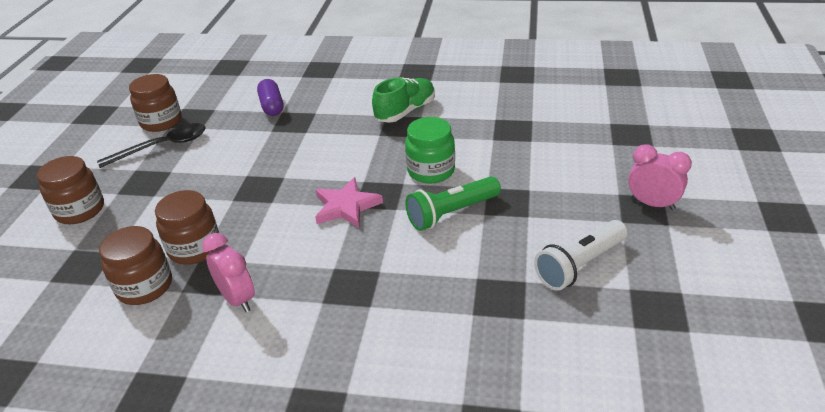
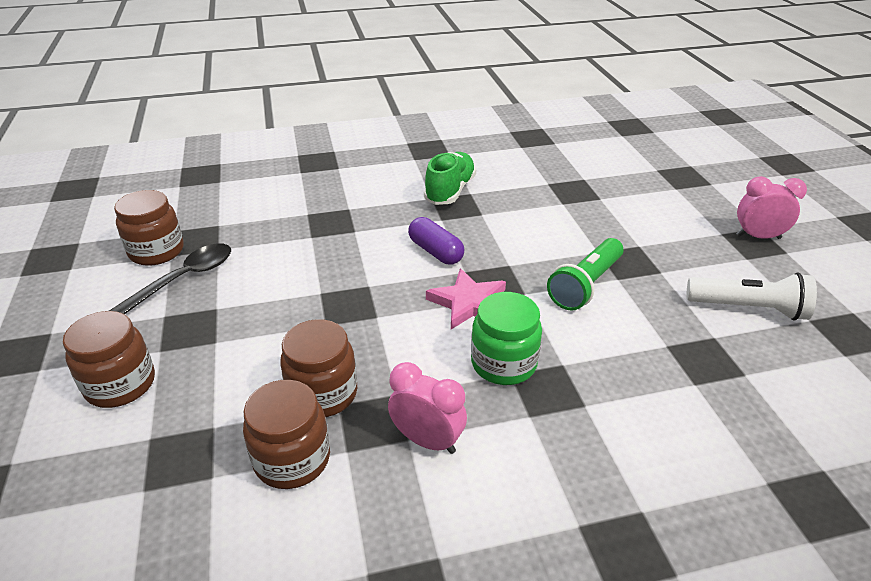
camera: 25 degrees left, 0 degrees up
purple capsule [257,79,284,116] -> purple capsule moved to [408,217,464,264]
green jar [405,117,455,184] -> green jar moved to [471,292,542,385]
white flashlight [534,220,628,291] -> white flashlight turned 105 degrees counterclockwise [687,272,817,321]

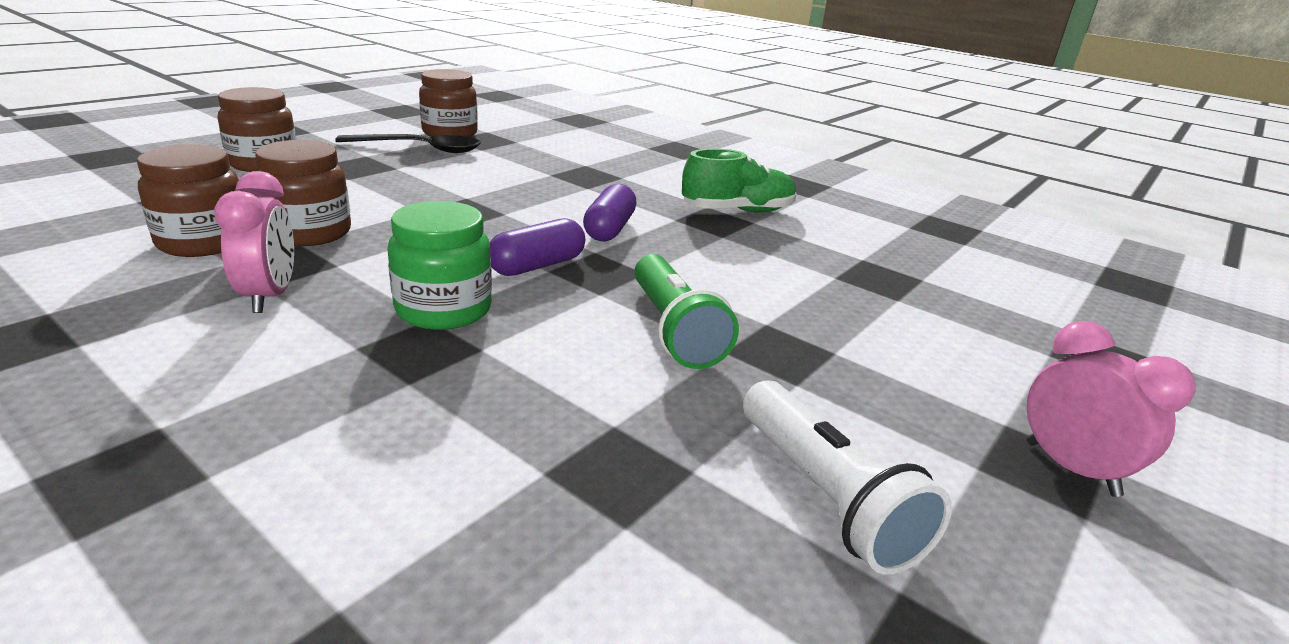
camera: 50 degrees right, 10 degrees down
pink star [426,268,506,329] -> purple capsule [490,218,585,276]
green flashlight [547,238,624,311] -> green flashlight turned 105 degrees counterclockwise [634,254,739,369]

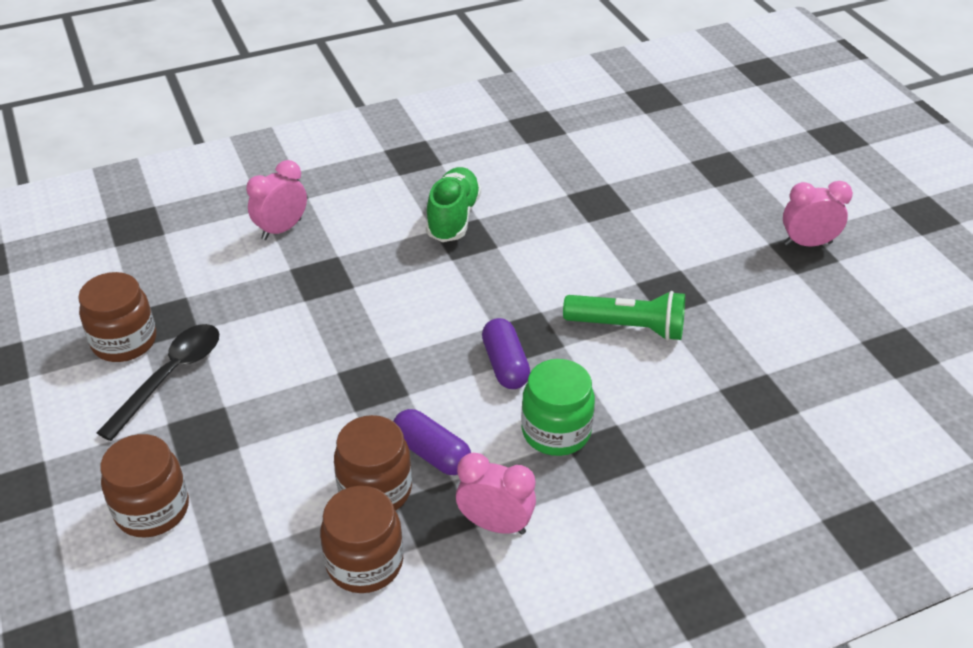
camera: 60 degrees left, 15 degrees up
purple capsule [583,184,636,241] -> purple capsule moved to [393,409,471,475]
white flashlight [743,381,952,575] -> none
none -> pink clock [246,160,307,240]

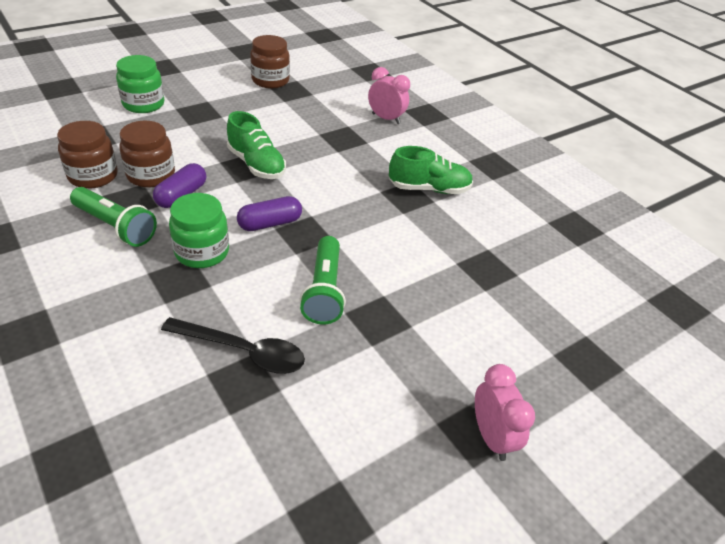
camera: 75 degrees right, 0 degrees up
black spoon [97,324,219,441] -> black spoon moved to [161,317,305,374]
brown jar [100,434,189,538] -> green jar [116,55,165,113]
pink clock [456,453,536,535] -> green flashlight [70,187,157,247]
none -> green shoe [227,111,286,179]

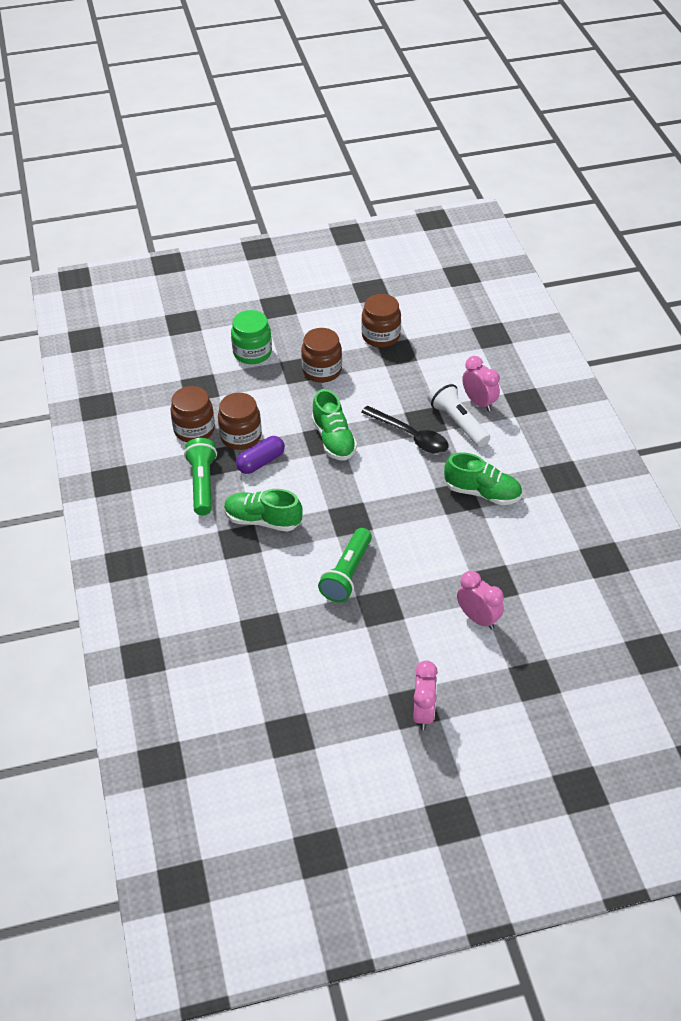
camera: 25 degrees right, 5 degrees up
green flashlight [70,187,157,247] -> green flashlight turned 150 degrees counterclockwise [184,438,217,515]
black spoon [161,317,305,374] -> black spoon moved to [361,406,448,454]
green jar [169,193,229,268] -> green shoe [224,489,303,532]
purple capsule [237,196,302,231] -> none
none -> brown jar [301,328,342,383]
none -> white flashlight [428,380,490,447]
none -> pink clock [457,571,504,630]

